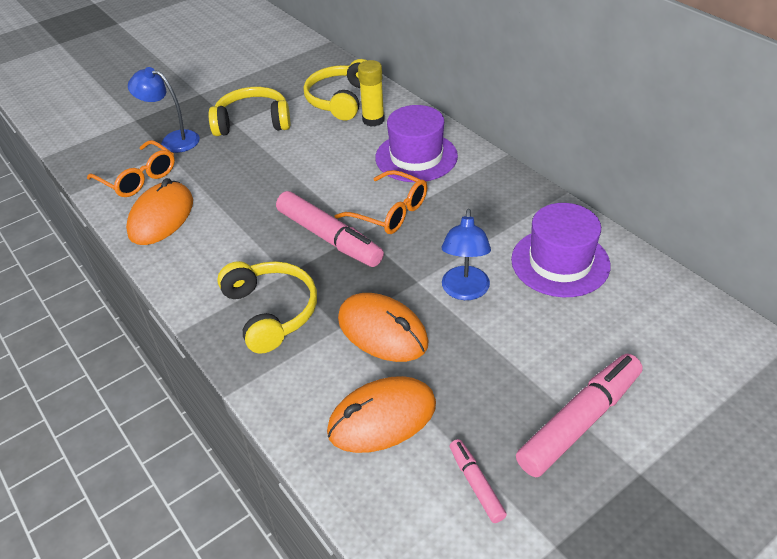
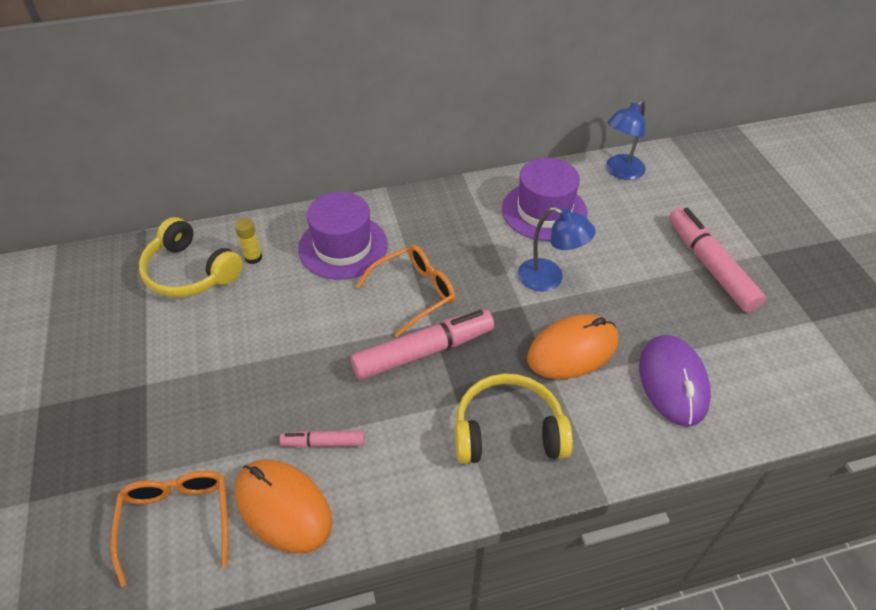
camera: 70 degrees left, 5 degrees up
orange glasses [87,140,175,197] -> orange glasses turned 75 degrees counterclockwise [110,471,228,587]
blue lamp [128,67,200,153] -> blue lamp moved to [606,99,646,180]
yellow headphones [208,87,290,136] -> none
orange mouse [327,376,436,453] -> purple mouse [639,335,711,427]
yellow glue stick [358,60,385,126] -> yellow glue stick [235,218,262,264], size x0.66
pink marker [450,439,507,523] -> pink marker moved to [280,430,364,448]

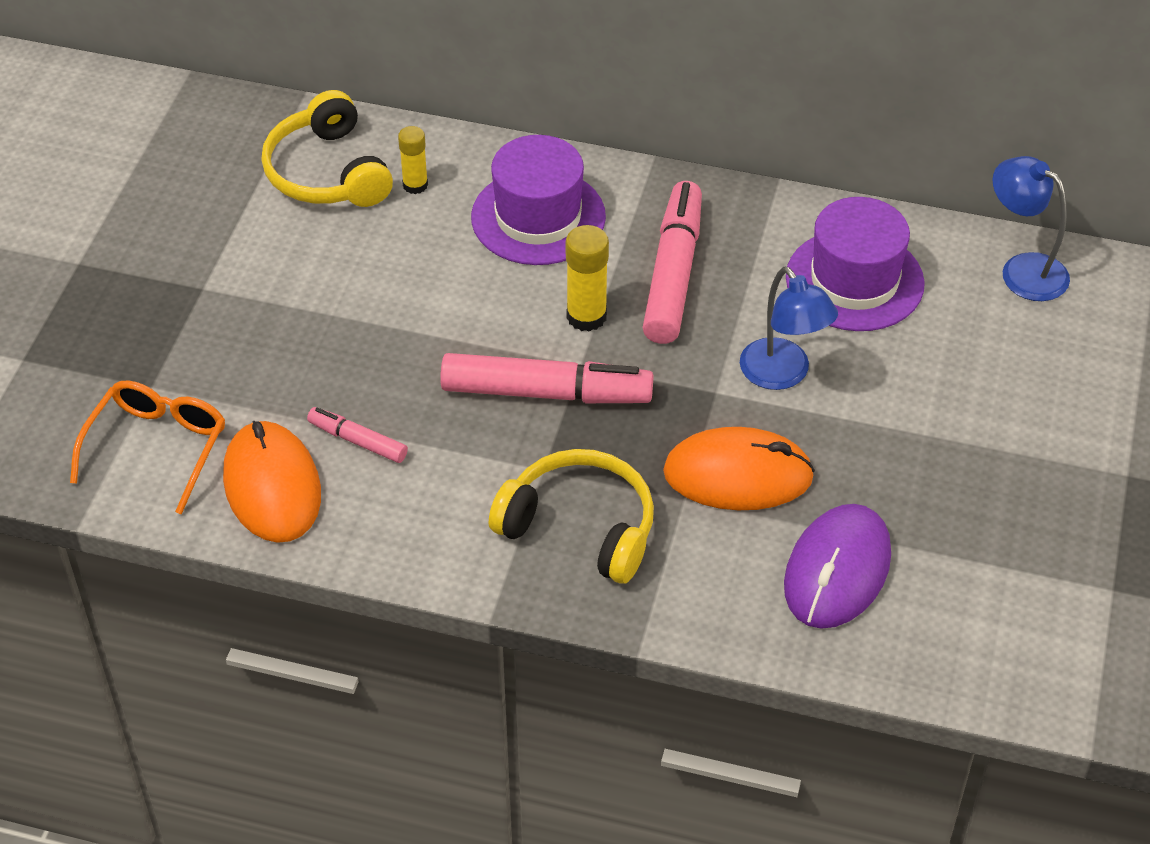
camera: 30 degrees right, 0 degrees up
orange glasses [356,245,455,337] -> yellow glue stick [566,225,609,332]
blue lamp [606,99,646,180] -> blue lamp turned 60 degrees clockwise [993,156,1070,301]
pink marker [669,207,766,312] -> pink marker moved to [642,181,702,344]

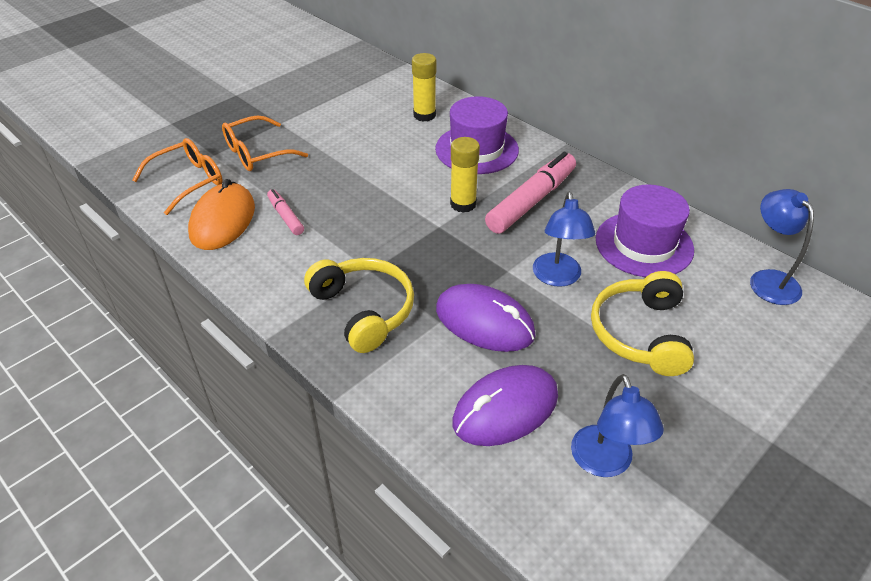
camera: 30 degrees right, 5 degrees down
yellow headphones [261,90,393,207] -> yellow headphones moved to [591,271,694,376]
yellow glue stick [398,126,428,194] -> yellow glue stick [412,53,436,122], size x1.51
pink marker [440,353,653,403] -> none
orange mouse [663,427,815,510] -> purple mouse [436,284,536,352]
none -> orange glasses [222,115,308,171]
none -> blue lamp [571,374,664,477]

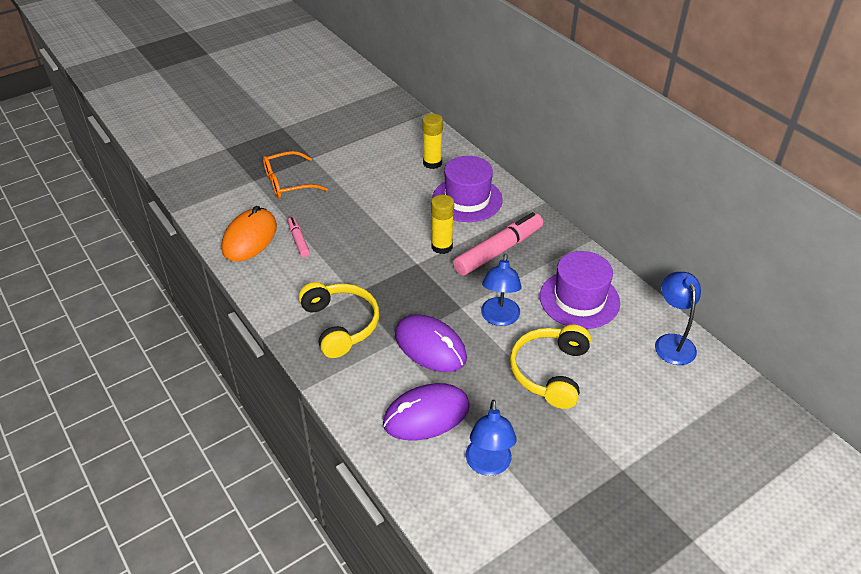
camera: 10 degrees right, 0 degrees up
orange glasses [133,138,223,215] -> none

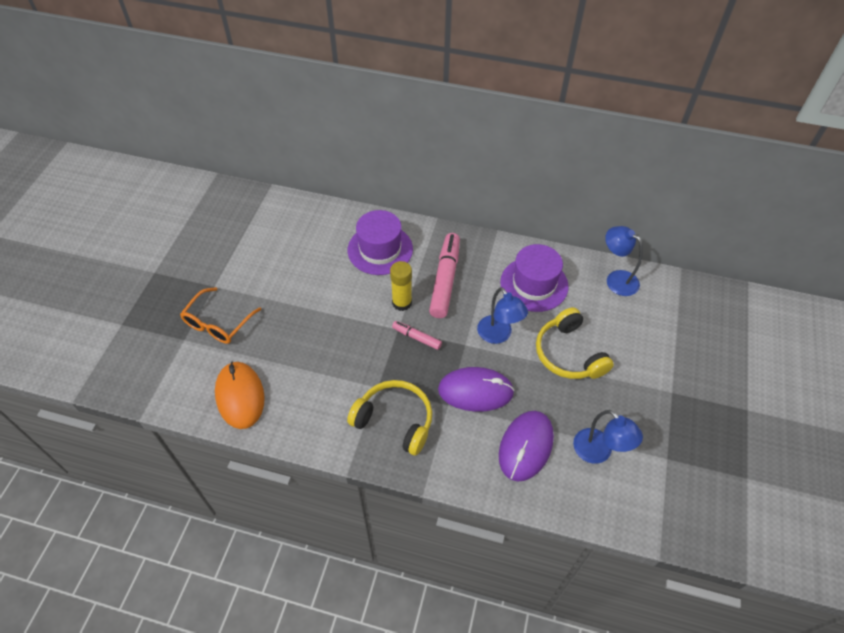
camera: 40 degrees left, 10 degrees up
pink marker [288,217,310,257] -> pink marker moved to [392,321,442,350]
yellow glue stick [422,114,443,169] -> none

